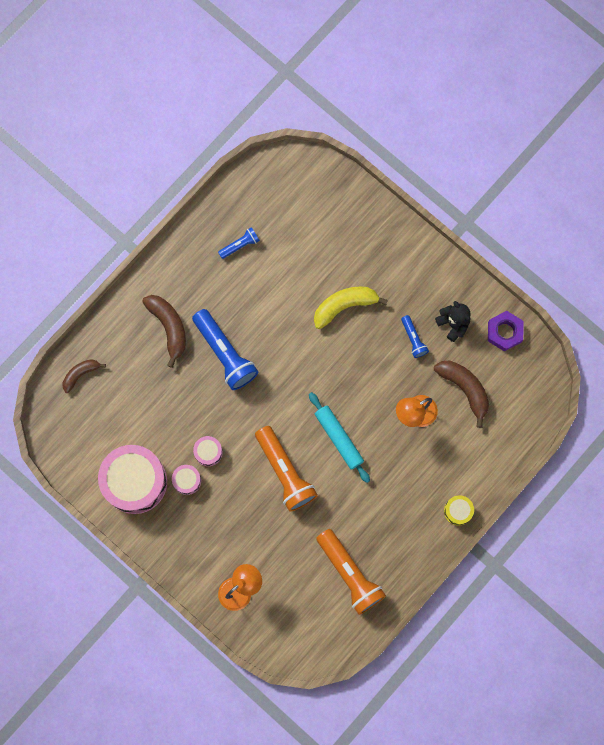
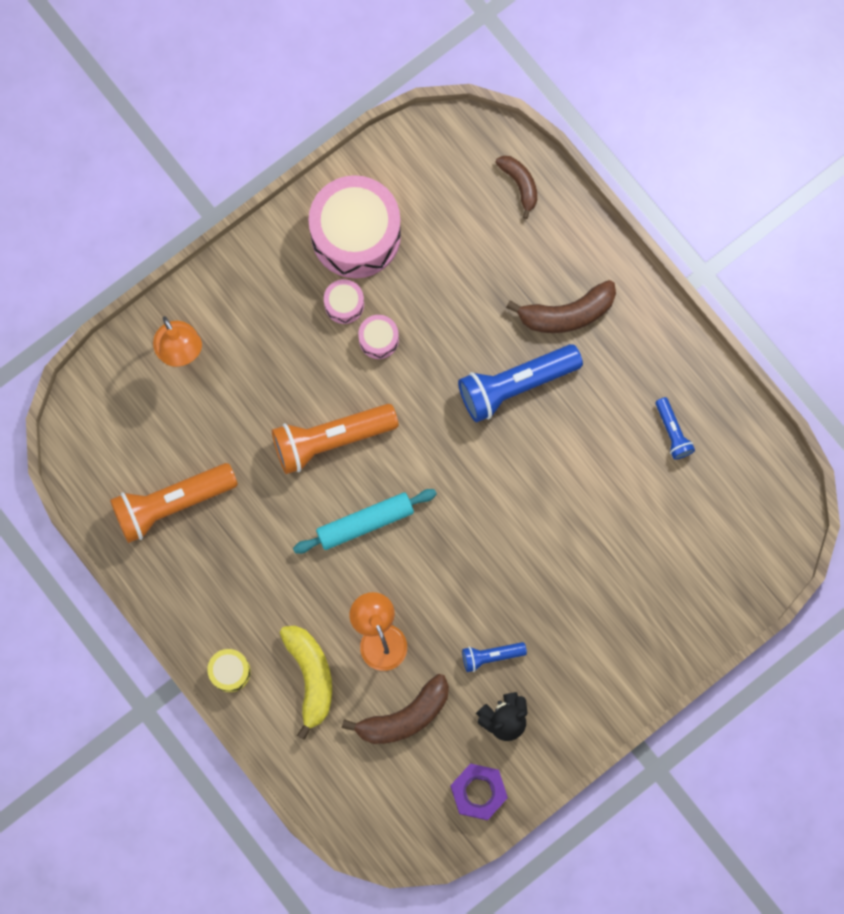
camera: 100 degrees right, 0 degrees up
yellow banana [314,287,388,329] -> yellow banana moved to [280,626,332,740]

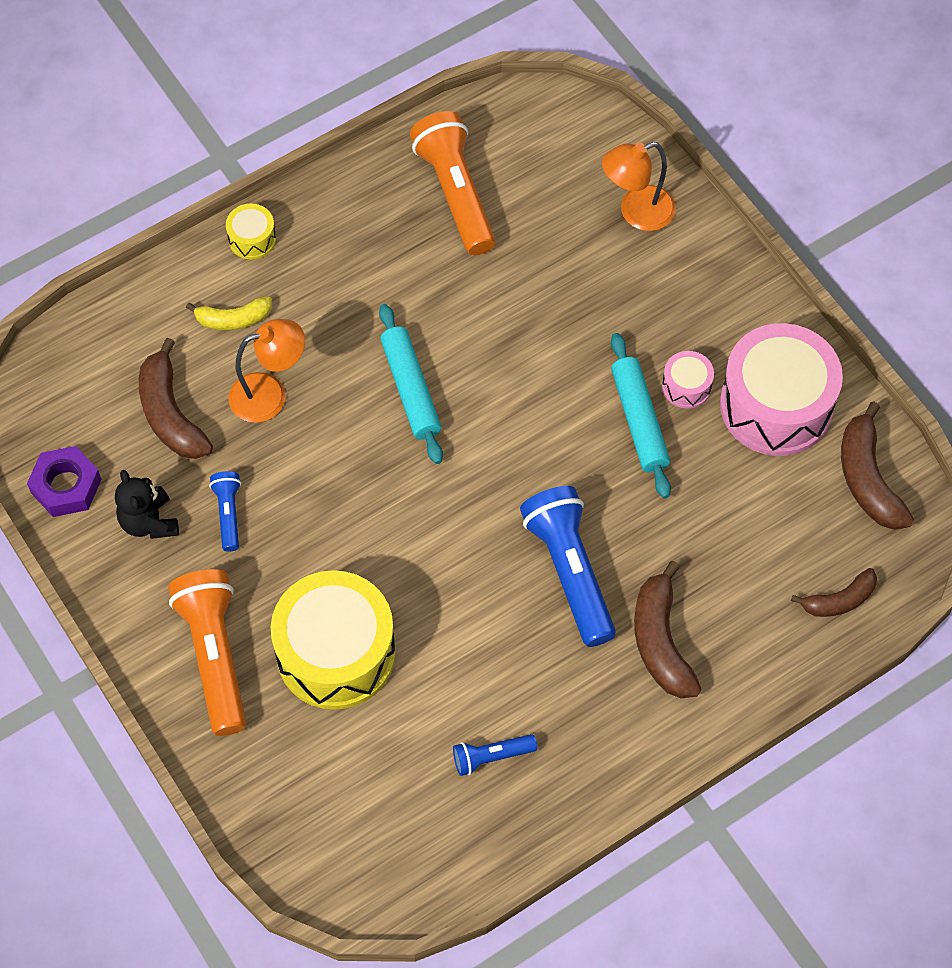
camera: 95 degrees right, 15 degrees down
orange flashlight [272,404,399,474] -> orange flashlight moved to [168,569,247,736]
yellow banana [280,626,332,740] -> yellow banana [186,296,272,330], size x0.63
pink drum [358,315,399,359] -> turquoise rolling pin [611,333,671,499]
none -> yellow drum [271,570,395,710]
none -> brown banana [841,401,914,530]

